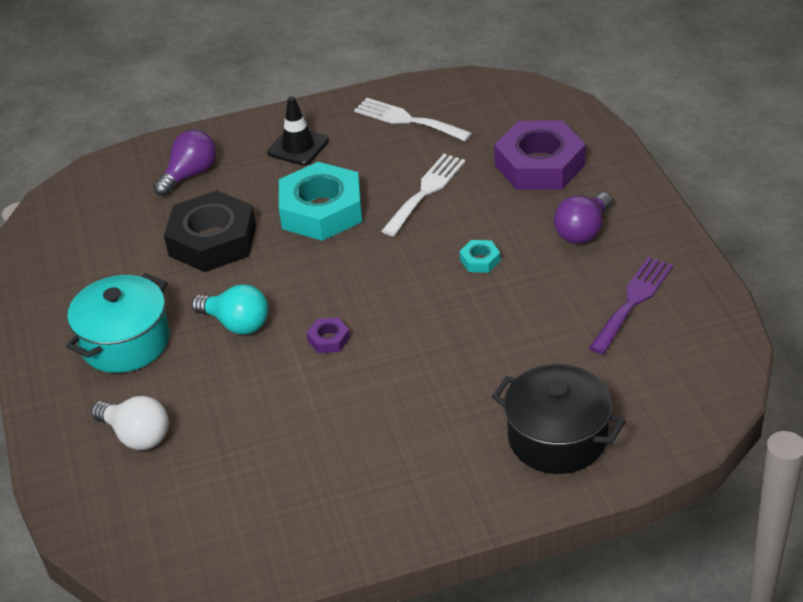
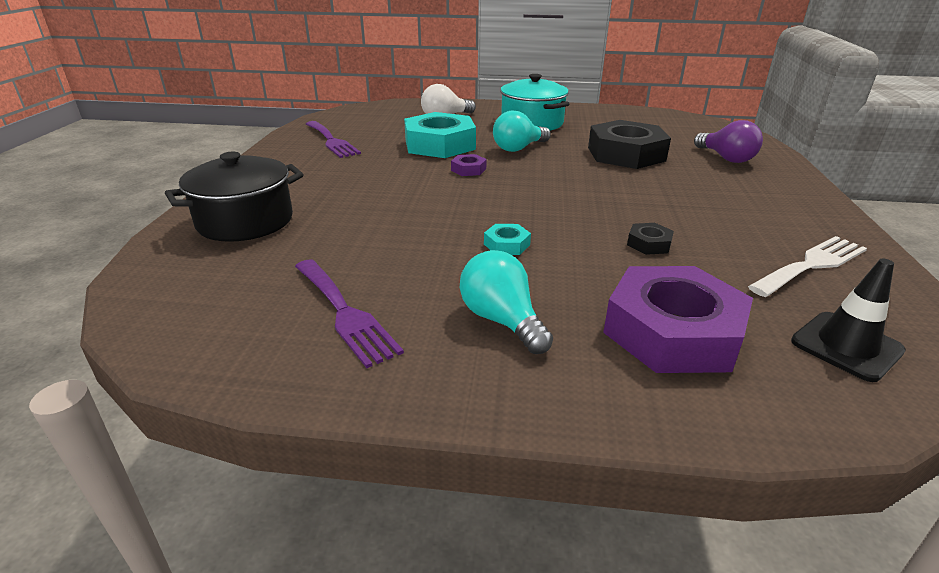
camera: 110 degrees right, 10 degrees down
black traffic cone [267,96,329,166] -> black traffic cone moved to [791,259,906,382]
turquoise nut [279,162,362,241] -> turquoise nut moved to [404,112,476,158]
white fork [381,154,466,236] -> black nut [627,223,674,255]
purple light bulb [554,192,612,244] -> turquoise light bulb [460,250,553,354]
none -> purple fork [306,121,361,158]

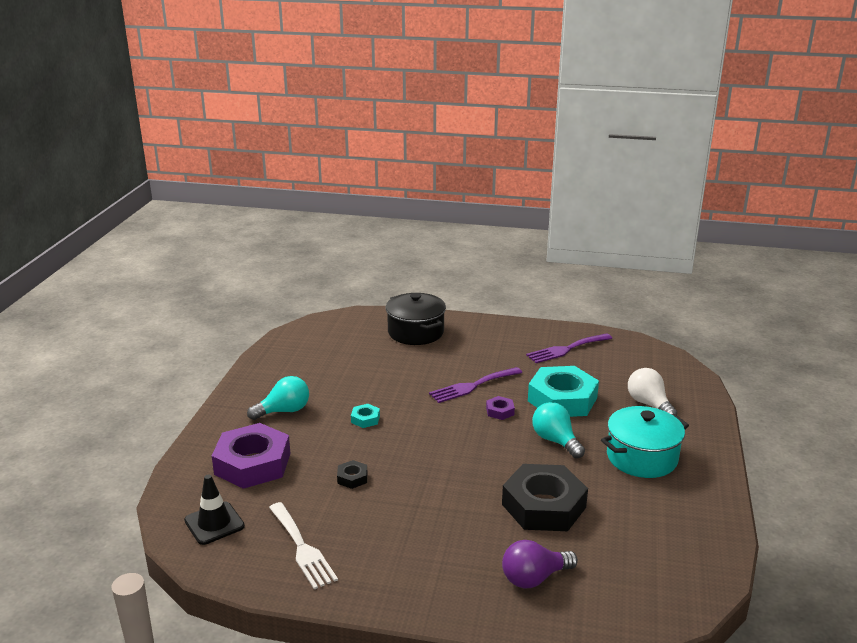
camera: 95 degrees right, 5 degrees down
purple fork [295,259,404,368] -> purple fork moved to [429,367,522,403]

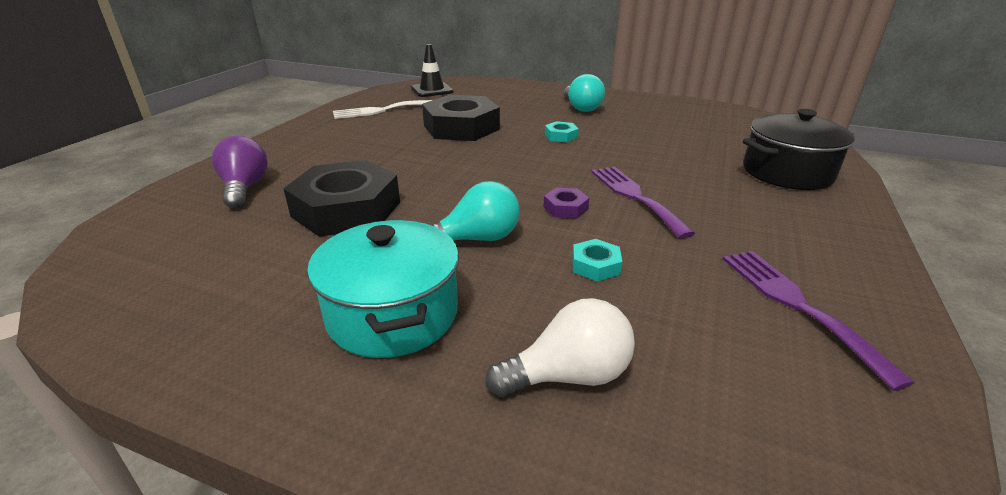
camera: 100 degrees right, 5 degrees up
purple nut [212,423,291,489] -> none
black nut [337,460,367,489] -> black nut [422,95,500,141], size x2.38
turquoise nut [528,366,599,417] -> turquoise nut [572,239,622,282], size x0.42

